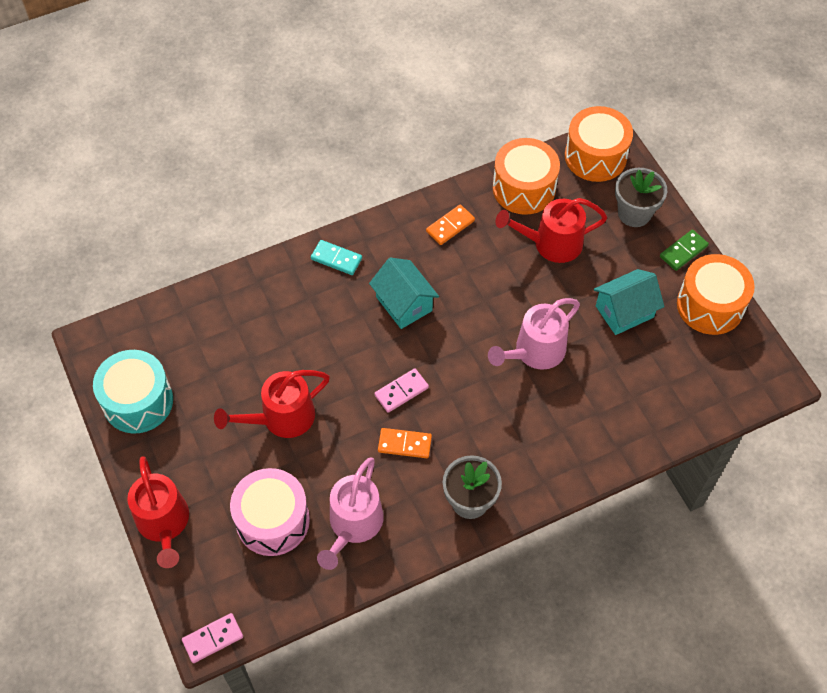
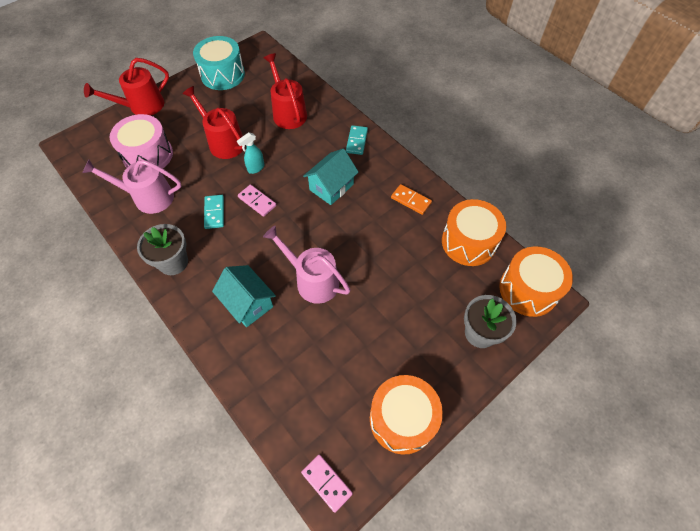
camera: 75 degrees right, 0 degrees up
pink domino [182,613,243,663] -> pink domino moved to [301,455,353,513]
orange domino [378,428,432,458] -> turquoise domino [204,195,224,229]
red watering can [496,198,607,263] -> red watering can moved to [264,53,307,129]
turquoise house [594,269,664,335] -> turquoise house moved to [212,265,276,327]
green domino [660,229,709,271] -> none
none -> turquoise spray bottle [237,132,264,174]

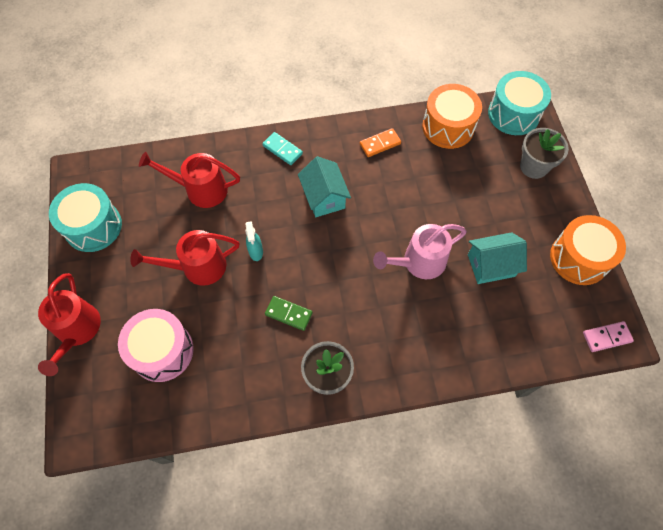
camera: 60 degrees left, 5 degrees up
pink watering can [82,160,181,214] -> none
turquoise domino [204,195,224,229] -> green domino [265,296,313,331]
turquoise house [212,265,276,327] -> turquoise house moved to [468,232,527,284]
pink domino [238,184,276,217] -> none
orange drum [499,246,573,317] -> turquoise drum [488,71,551,135]

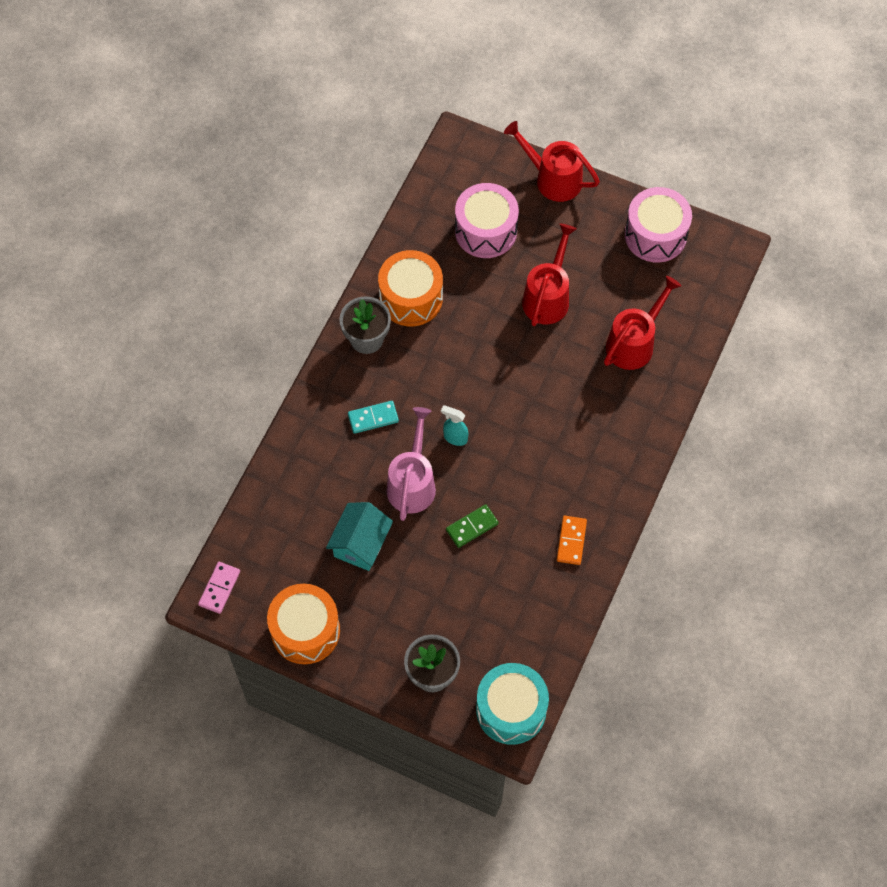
camera: 125 degrees right, 0 degrees up
turquoise drum [49,183,122,252] -> pink drum [625,187,692,263]
turquoise spray bottle [245,221,263,261] -> turquoise spray bottle moved to [441,405,468,446]
turquoise domino [262,132,303,165] -> turquoise domino moved to [348,401,399,434]
green domino [265,296,313,331] -> green domino moved to [446,504,499,548]
turquoise house [298,156,351,217] -> none
orange drum [422,84,482,149] -> orange drum moved to [378,250,443,326]

